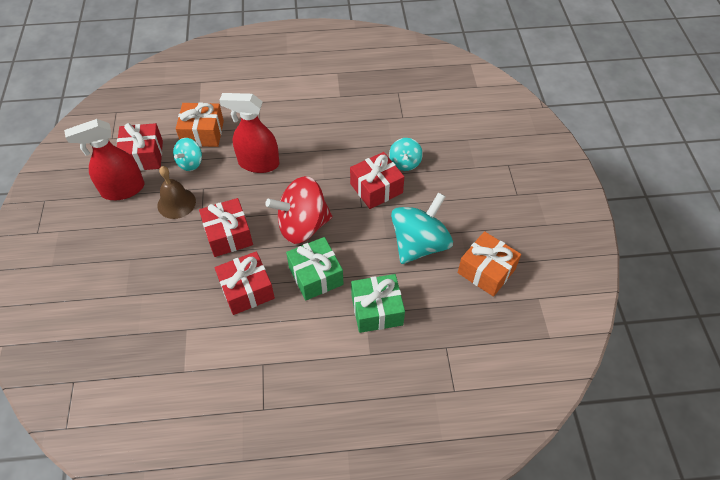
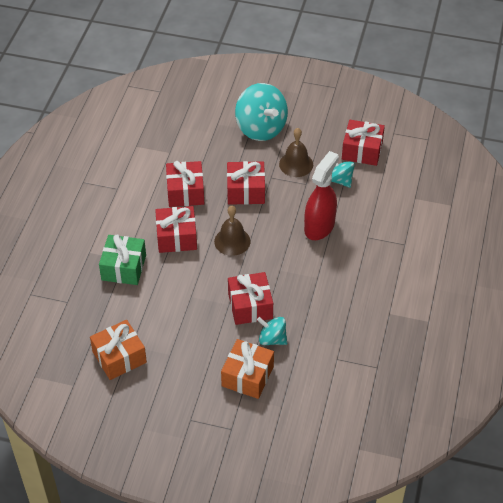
camera: 110 degrees right, 5 degrees down
red spray bottle [64,119,144,200] -> none
orange gift [176,102,224,147] -> orange gift moved to [221,339,274,399]
red spinning top [265,176,332,244] -> brown bell [214,206,251,256]
green gift [286,237,344,300] -> red gift [155,206,197,253]
turquoise spinning top [391,192,453,264] -> turquoise spinning top moved to [235,83,288,141]

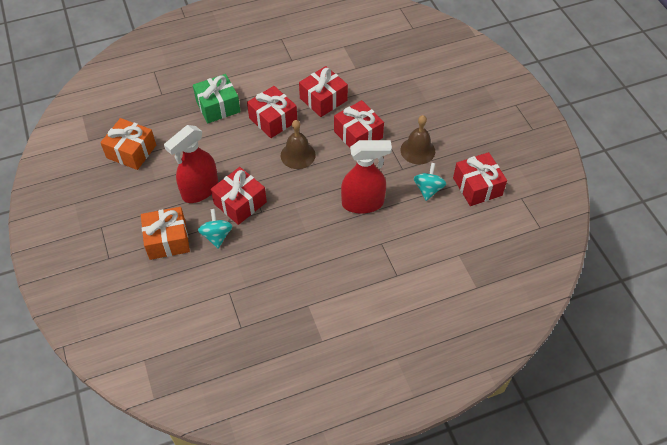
camera: 55 degrees right, 5 degrees up
turquoise spinning top [235,83,288,141] -> none
none -> red spray bottle [164,125,218,203]

